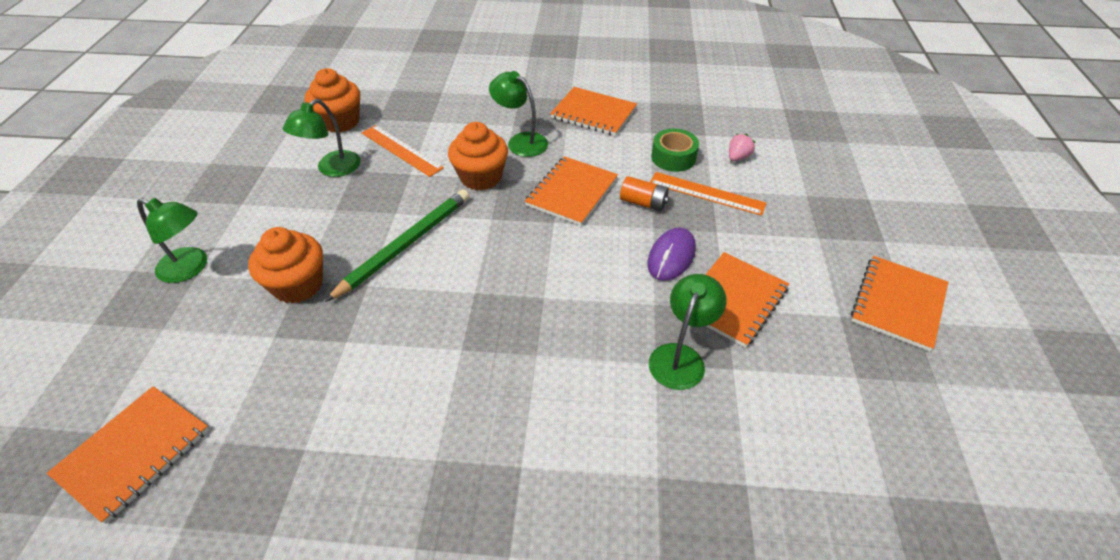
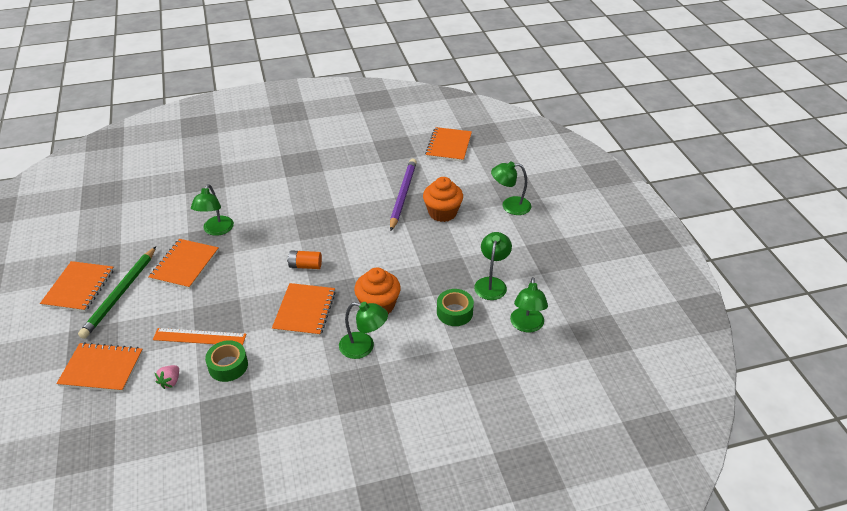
camera: 160 degrees right, 5 degrees down
orange cupcake [305,68,360,133] -> green lamp [510,277,548,332]
green pencil [325,189,469,302] -> green pencil moved to [78,247,156,339]
orange ruler [362,125,444,177] -> green tape [437,289,474,326]
orange notebook [550,87,637,136] -> orange notebook moved to [56,342,143,392]
orange battery [620,176,669,211] -> orange battery moved to [287,250,322,269]
purple mouse [647,227,696,281] -> none
none -> purple pencil [390,159,417,231]

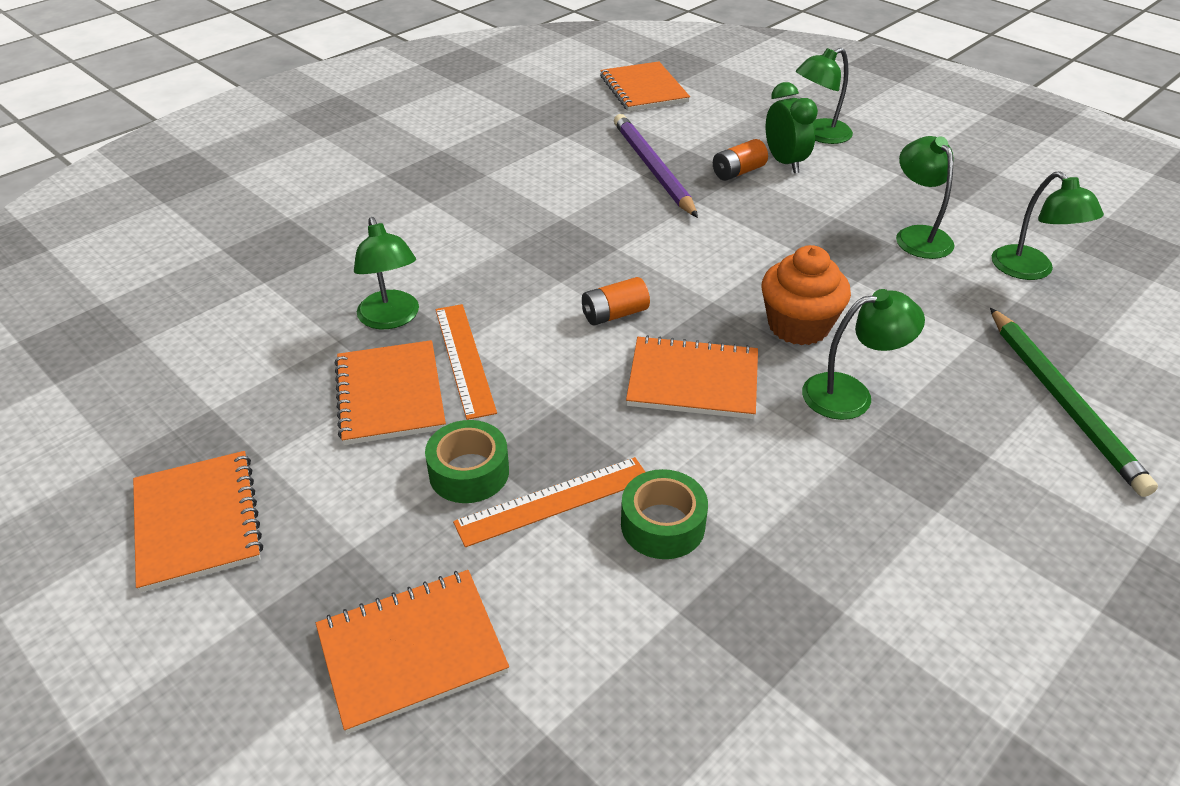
camera: 30 degrees left, 0 degrees up
green pencil [78,247,156,339] -> green pencil moved to [990,308,1158,497]
pink strawberry [155,365,179,389] -> none
orange notebook [272,283,336,336] -> orange notebook turned 60 degrees counterclockwise [626,335,758,419]
orange cupcake [423,177,463,222] -> orange battery [713,139,768,181]
green tape [437,289,474,326] -> green tape moved to [425,420,509,503]
none -> orange ruler [435,304,497,420]
none -> green clock [766,82,818,173]

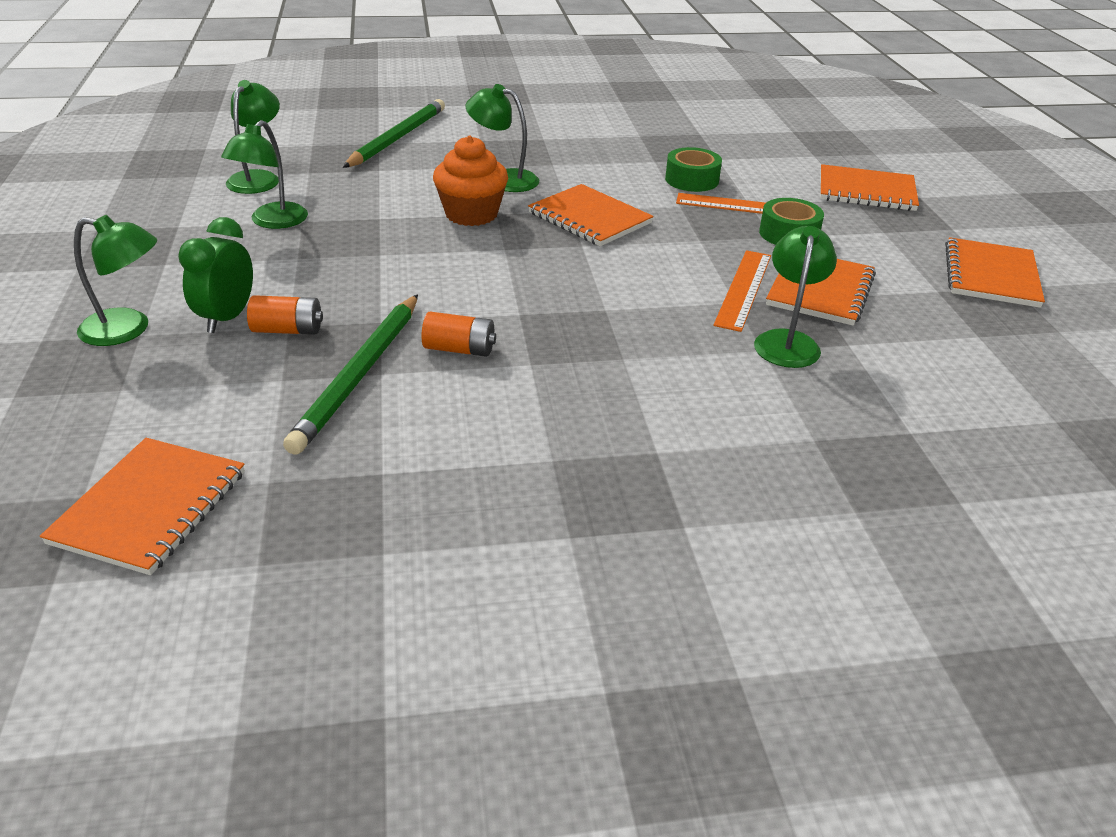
camera: 145 degrees left, 5 degrees down
orange battery [582,277,650,326] -> orange battery moved to [421,312,496,357]
purple pencil [614,114,698,218] -> green pencil [283,294,418,454]

